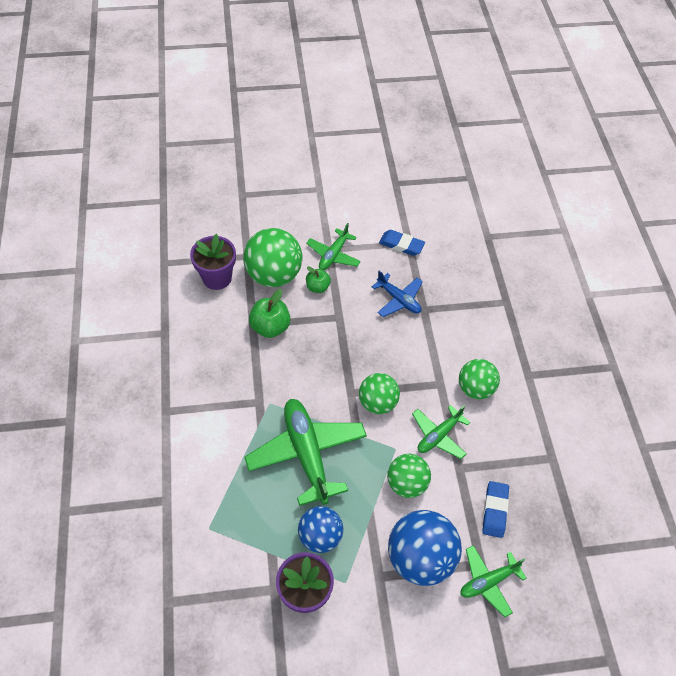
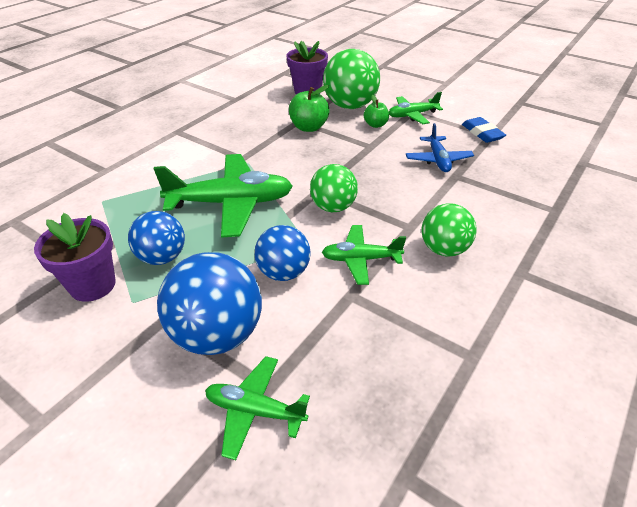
camera: 45 degrees right, 15 degrees down
green plane [244,399,367,506] -> green plane turned 60 degrees clockwise [154,154,293,238]
green ball [387,454,431,498] -> blue ball [254,225,311,281]
blue eraser [482,481,509,538] -> none

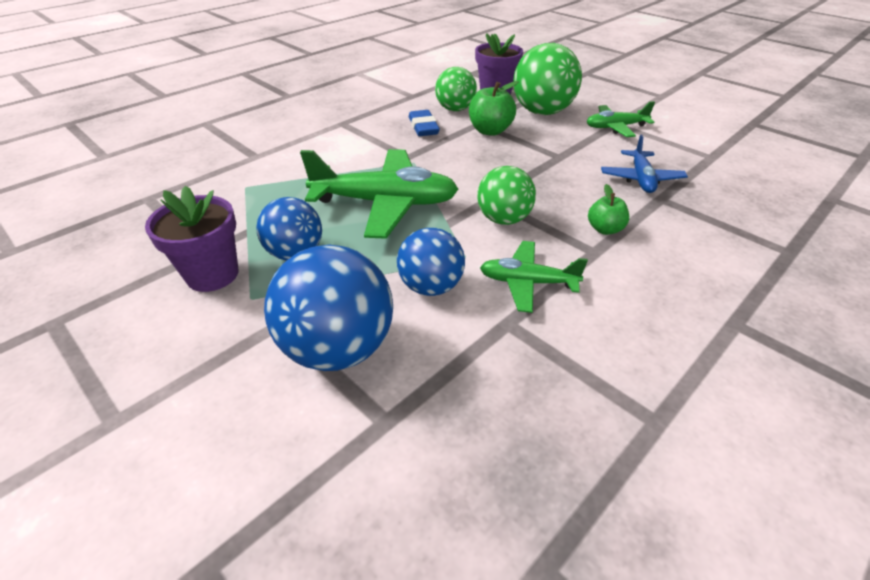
camera: 10 degrees right, 0 degrees up
green plane [205,356,310,460] -> none
green apple [364,95,389,128] -> green apple moved to [588,184,629,235]
green ball [422,203,476,257] -> green ball moved to [435,67,477,111]
blue eraser [462,117,506,143] -> blue eraser moved to [409,110,440,136]

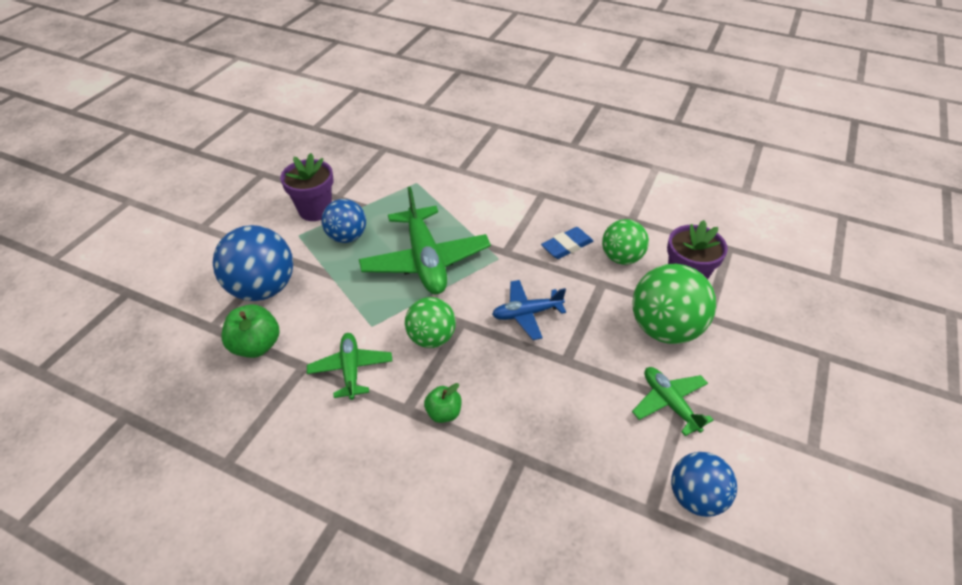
camera: 70 degrees right, 5 degrees up
blue ball [397,228,465,296] -> blue ball moved to [671,452,737,517]
green apple [469,81,519,136] -> green apple moved to [221,304,279,358]
blue plane [601,134,688,193] -> blue plane moved to [492,280,566,340]

